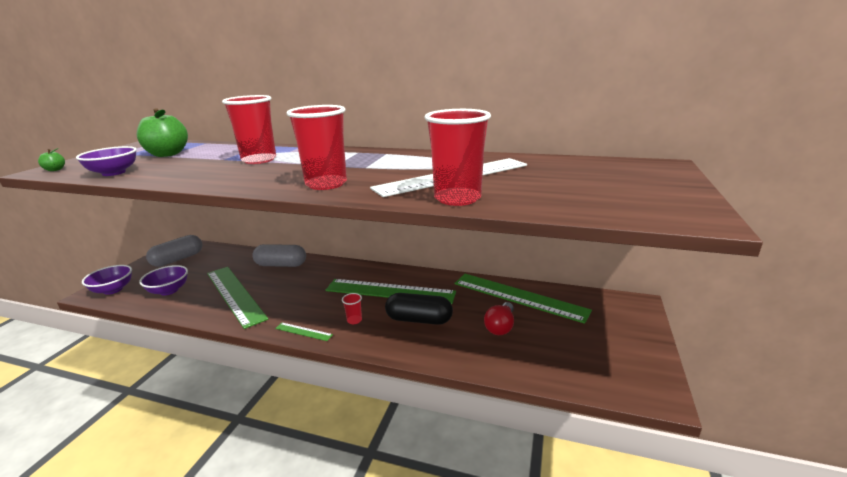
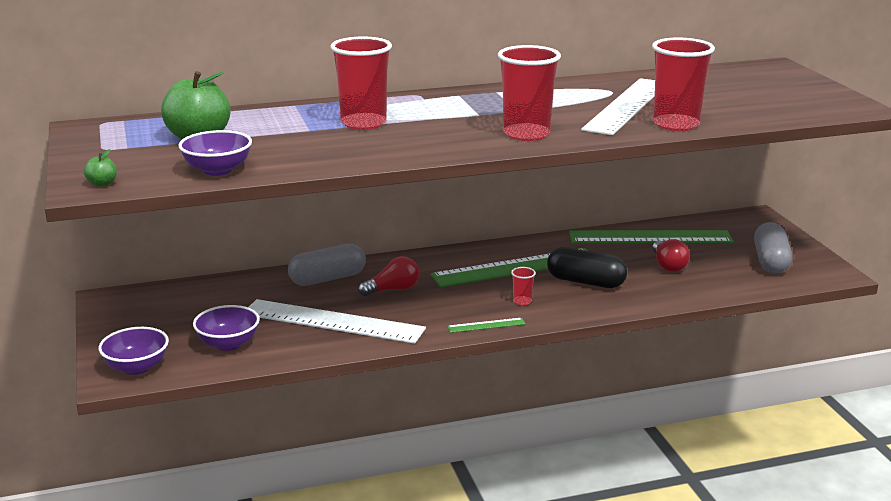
camera: 35 degrees left, 0 degrees up
grey capsule [146,235,202,267] -> grey capsule moved to [754,222,792,273]
green ruler [207,267,268,329] -> white ruler [248,299,426,344]
black capsule [385,293,453,325] -> black capsule turned 45 degrees clockwise [547,247,627,288]
none -> red light bulb [358,256,419,296]

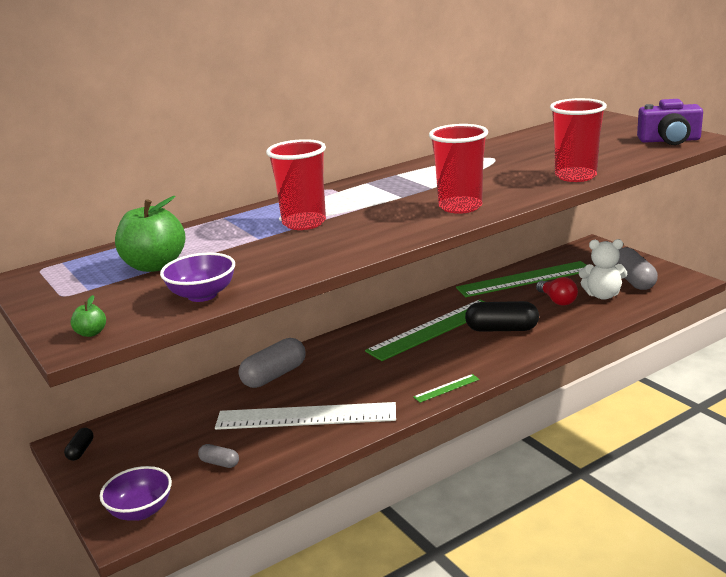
camera: 15 degrees left, 0 degrees up
purple bowl [193,305,260,351] -> grey capsule [198,444,239,468]
red light bulb [358,256,419,296] -> none
red cup [511,267,536,305] -> none
white ruler [581,78,655,135] -> none
none -> black capsule [64,428,94,461]
none -> white teddy bear [579,239,627,300]
none -> purple camera [637,99,703,145]

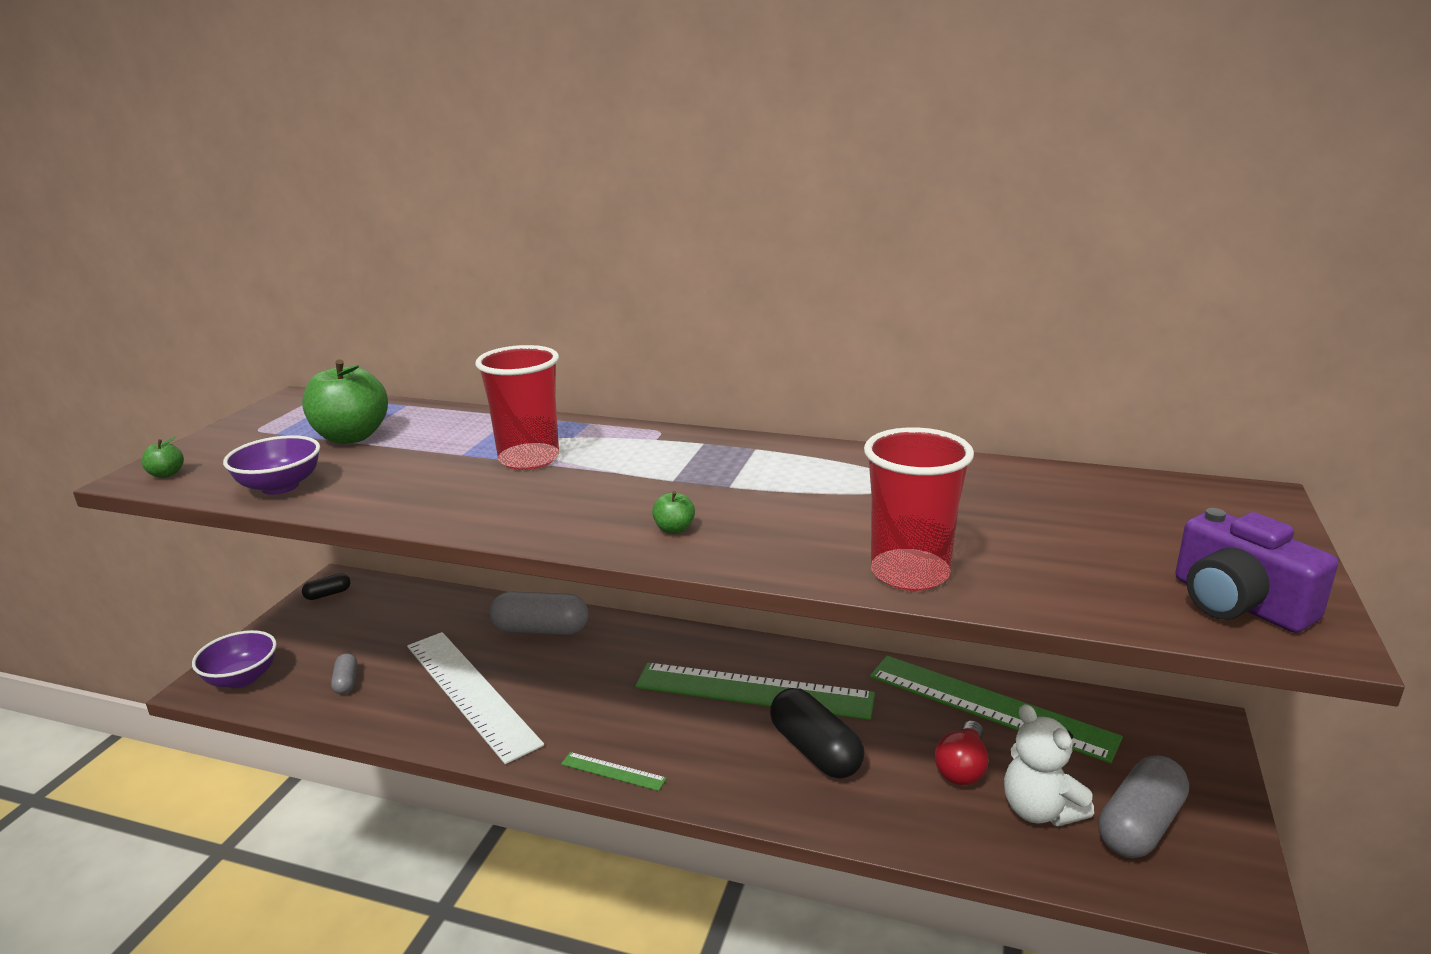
camera: 50 degrees right, 0 degrees up
red cup [429,124,488,214] -> green apple [652,491,695,534]

